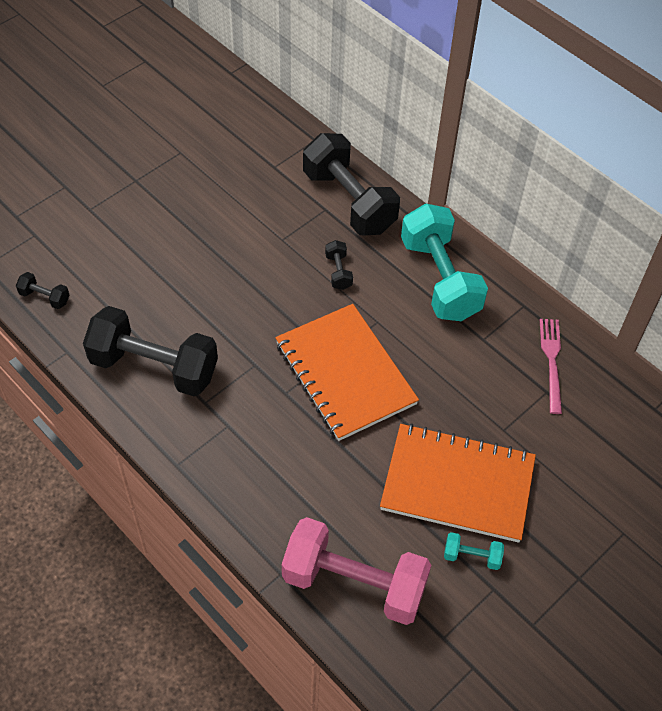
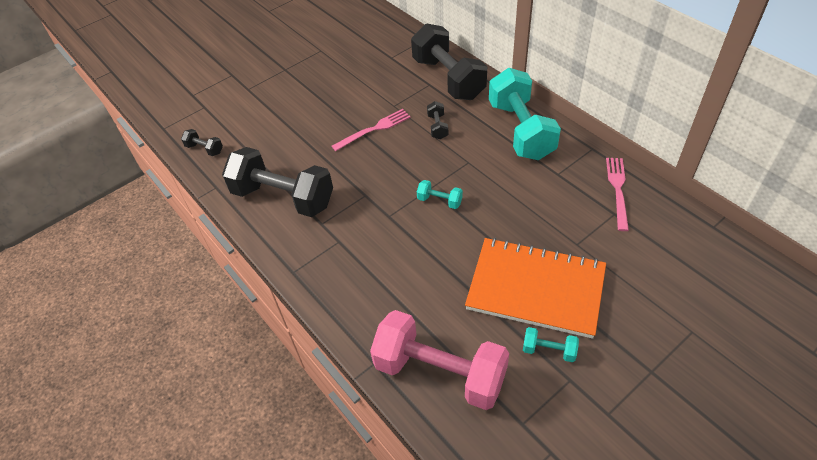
camera: 10 degrees right, 5 degrees down
orange notebook [275,304,419,441] -> turquoise dumbbell [417,180,463,209]
none -> pink fork [331,109,411,151]

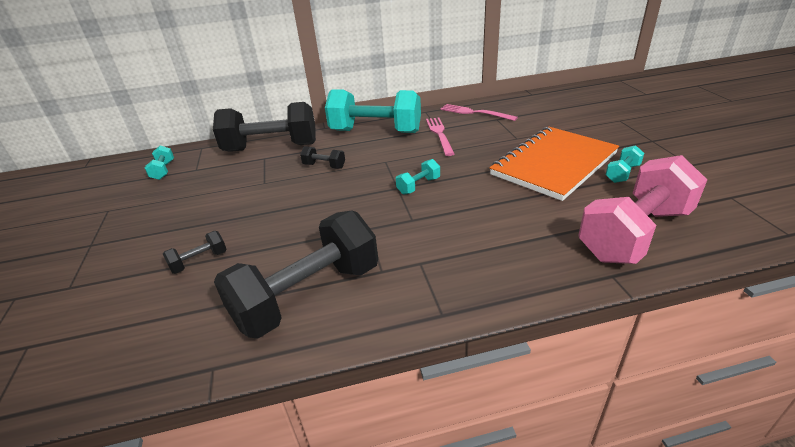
camera: 65 degrees left, 15 degrees down
black dumbbell [181,129,223,156] -> black dumbbell moved to [163,231,227,274]
pink fork [331,109,411,151] -> pink fork moved to [426,117,454,156]
none -> turquoise dumbbell [145,146,174,180]

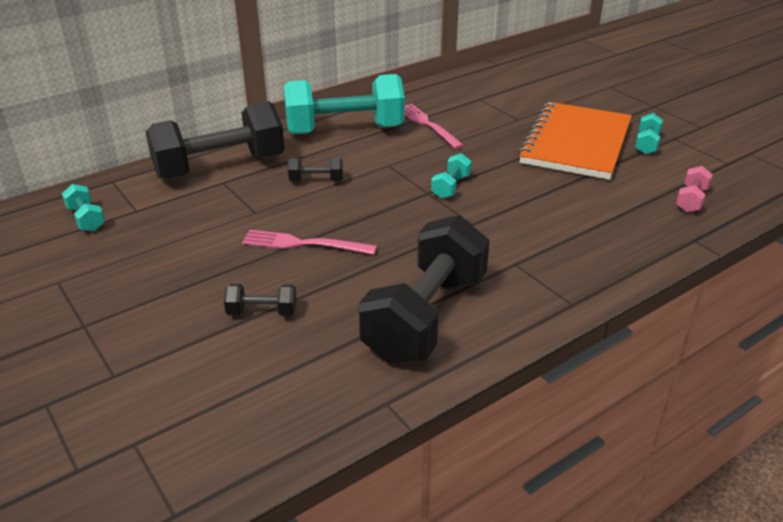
camera: 25 degrees left, 0 degrees up
black dumbbell [163,231,227,274] -> black dumbbell turned 60 degrees clockwise [224,284,297,316]
pink fork [441,104,518,121] -> pink fork moved to [242,230,377,255]
pink dumbbell [578,155,707,264] -> pink dumbbell [676,166,713,213], size x0.42

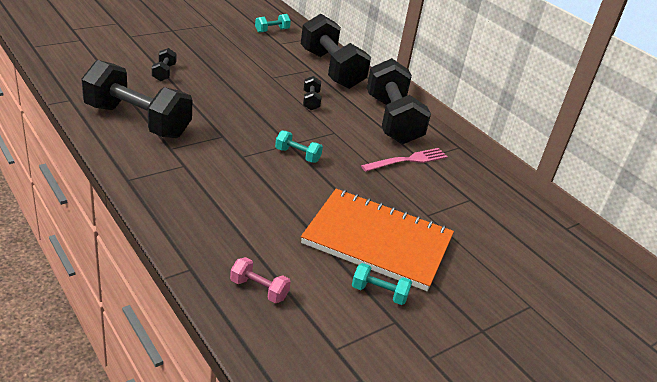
camera: 85 degrees right, 0 degrees up
pink fork [242,230,377,255] -> none
turquoise dumbbell [284,74,405,134] -> black dumbbell [367,58,431,144]

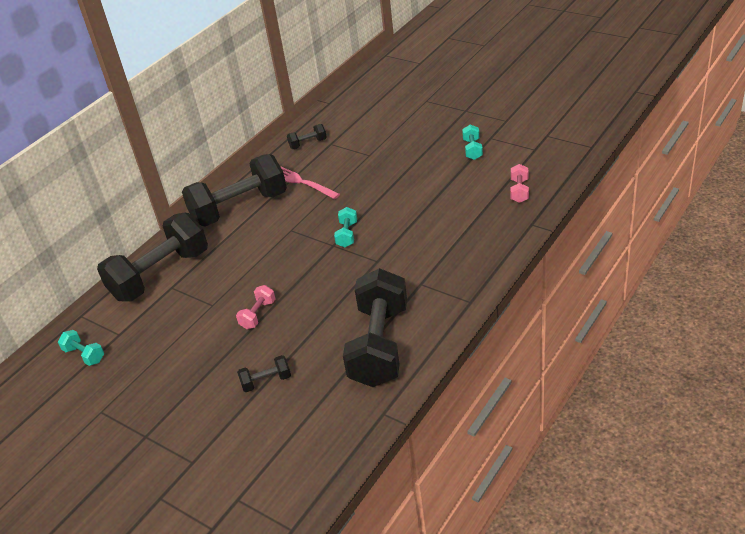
camera: 100 degrees left, 5 degrees up
orange notebook [301,189,454,291] -> none
black dumbbell [303,76,321,110] -> black dumbbell moved to [287,124,327,149]
none -> pink dumbbell [236,285,275,329]

